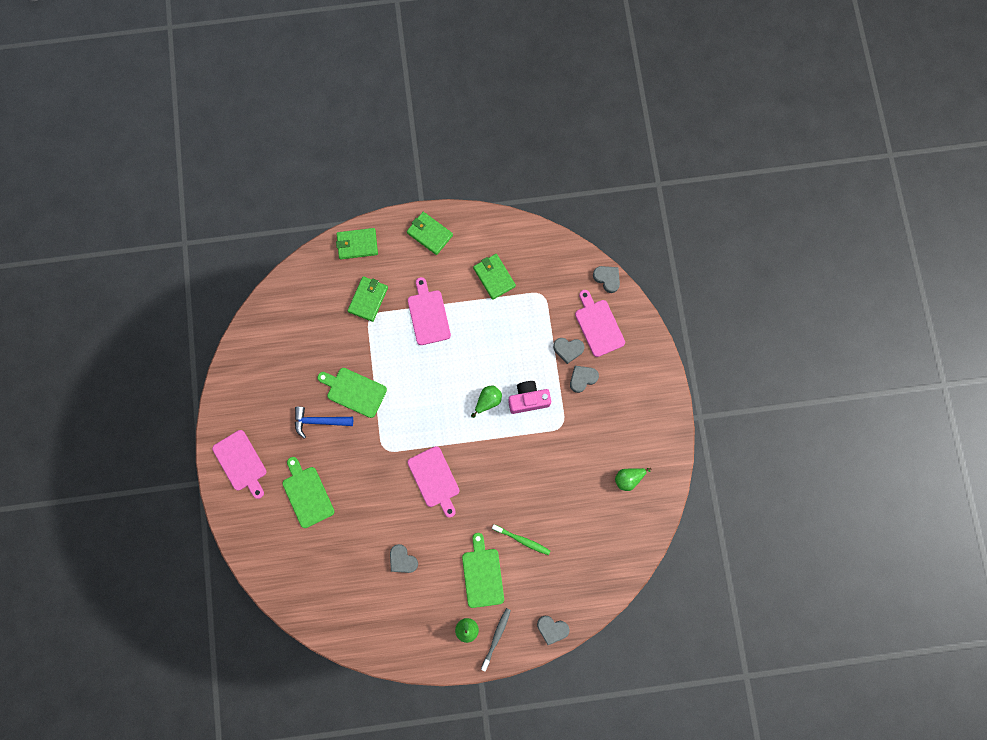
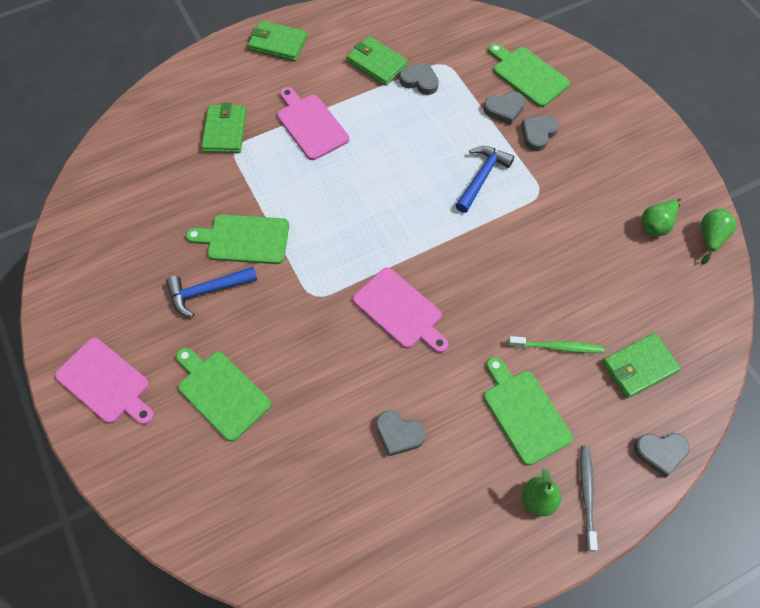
camera: 20 degrees left, 15 degrees down
green wallet [336,228,378,259] -> green wallet moved to [602,333,681,398]
green pear [471,386,502,418] -> green pear moved to [701,209,737,265]
pink camera [508,381,551,414] -> blue hammer [455,146,514,213]
pink cutting board [575,290,625,357] -> green cutting board [488,43,570,107]
grey heart [593,266,620,293] -> grey heart moved to [399,62,439,95]

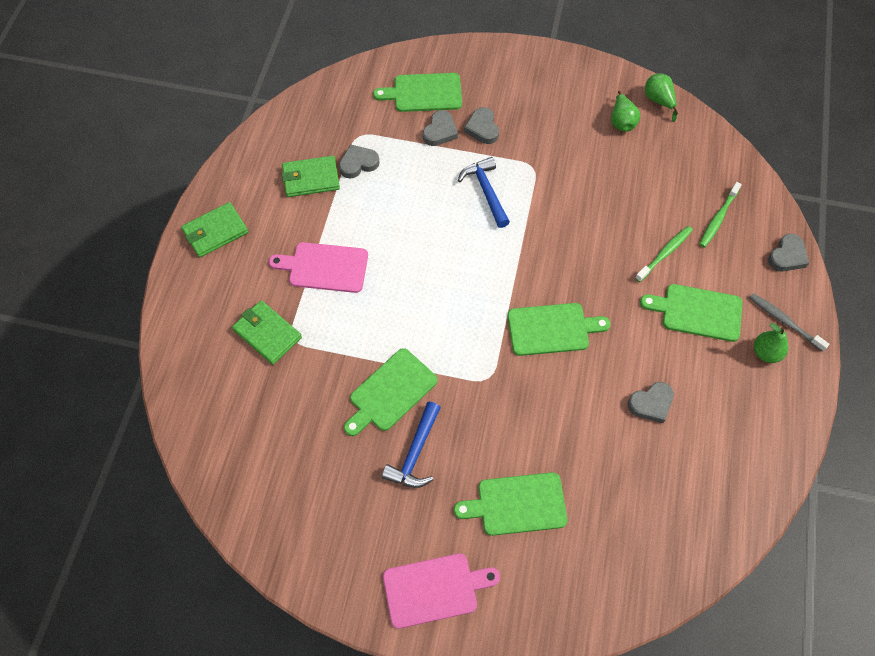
camera: 50 degrees left, 0 degrees up
pink cutting board [353,268,449,353] -> green cutting board [508,303,611,356]
green wallet [602,333,681,398] -> green toothbrush [699,182,742,248]

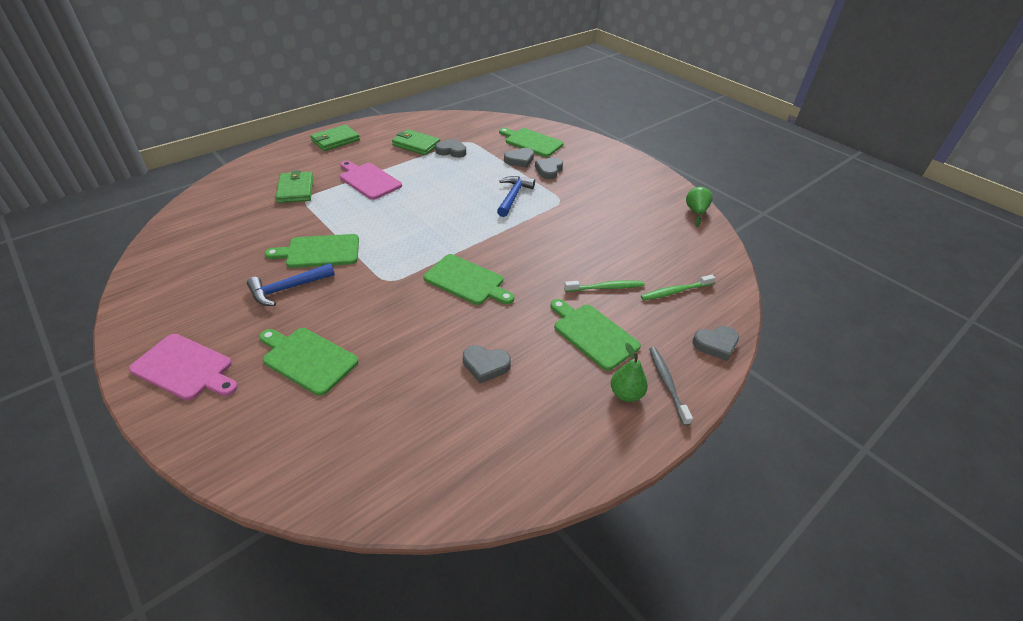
camera: 35 degrees right, 20 degrees down
green wallet [181,202,248,257] -> green wallet turned 45 degrees counterclockwise [310,125,360,151]
green pear [611,91,641,132] -> none

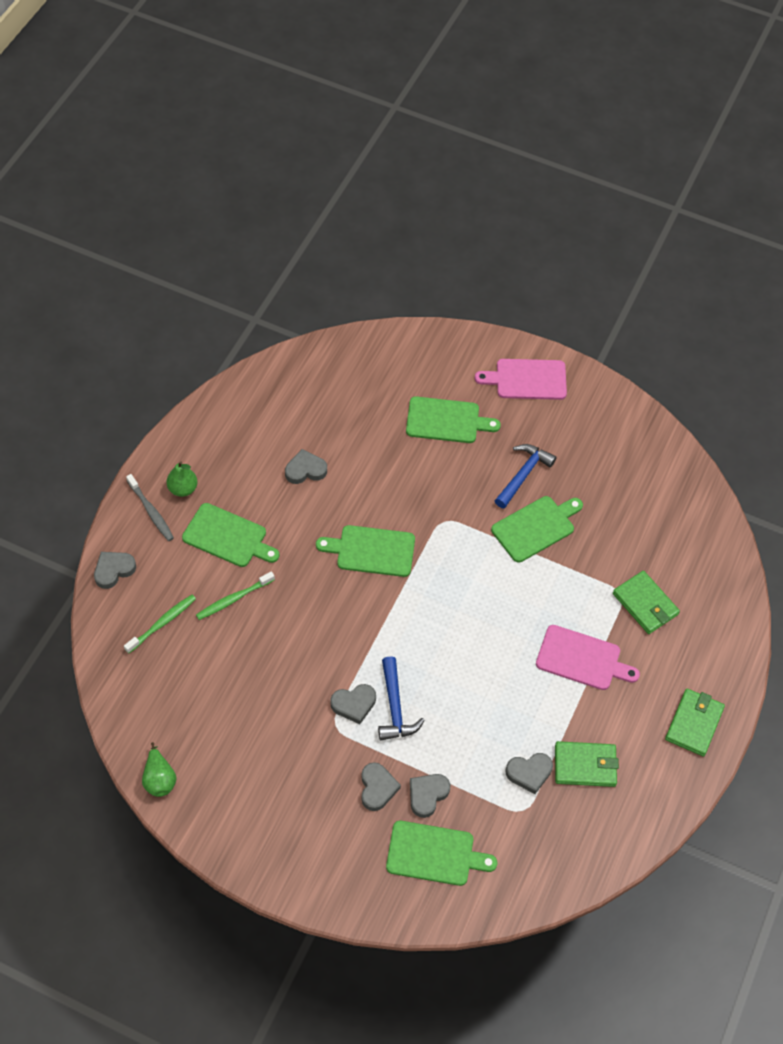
camera: 155 degrees right, 15 degrees up
none -> grey heart [330,684,376,724]

